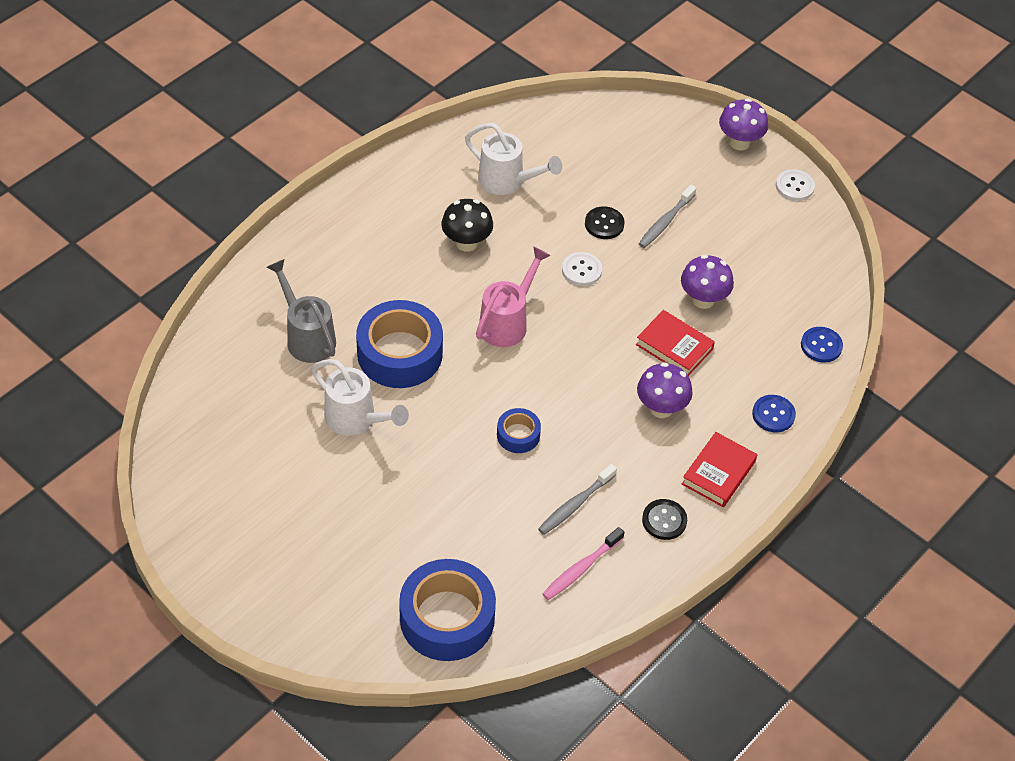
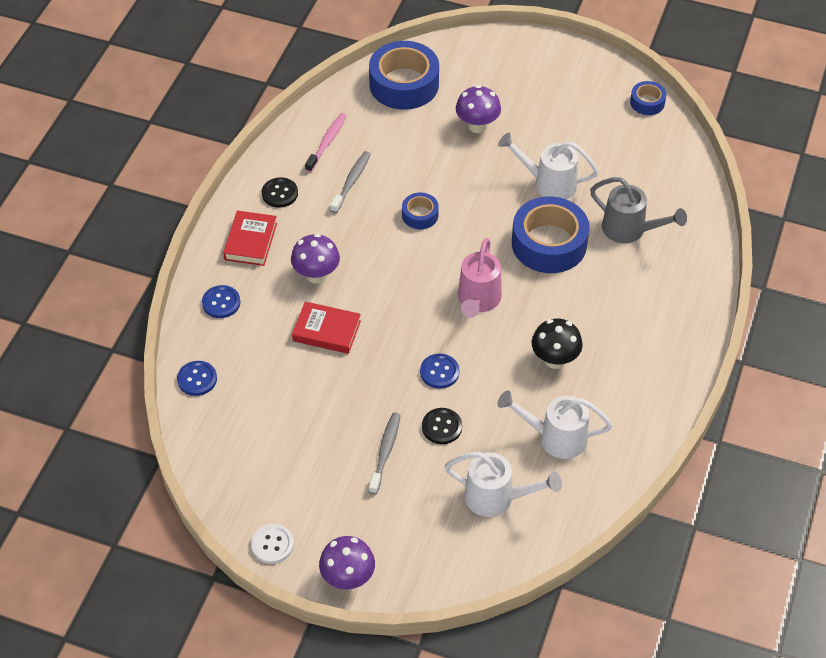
camera: 160 degrees right, 0 degrees up
white button [562,252,602,286] -> blue button [420,354,459,389]
purple mushroom [681,255,734,309] -> purple mushroom moved to [456,85,501,133]
none -> white watering can [445,452,562,517]
none -> blue tape [630,81,666,115]

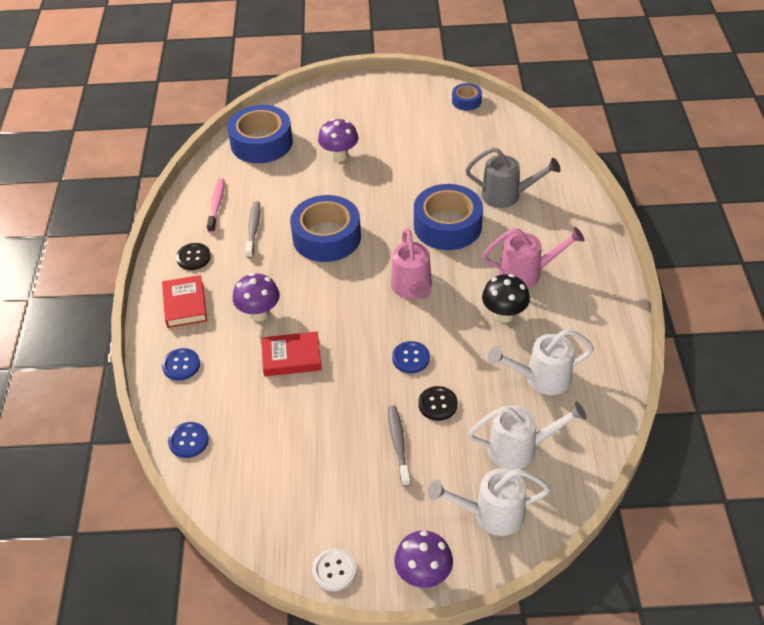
camera: 20 degrees left, 5 degrees down
blue tape [402,192,439,229] -> blue tape [290,195,361,262], size x2.03
white watering can [498,133,599,200] -> white watering can moved to [428,468,550,536]
none -> pink watering can [483,227,585,288]

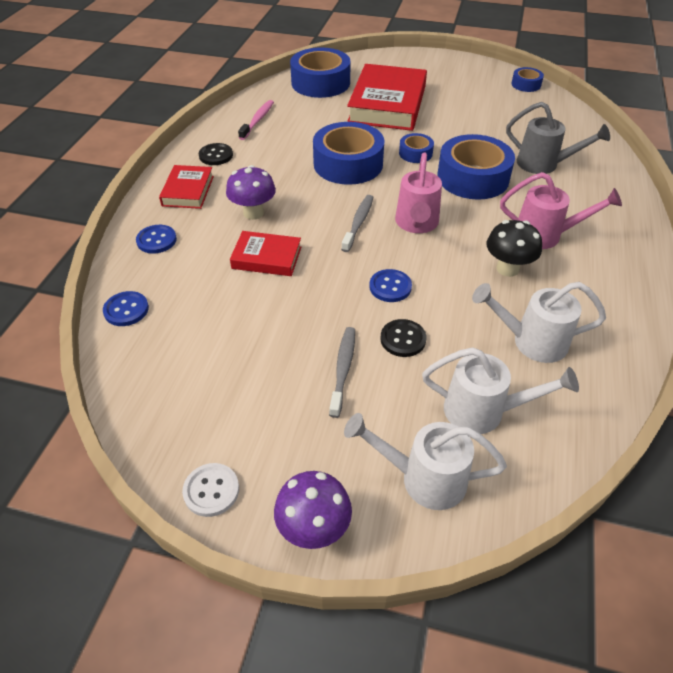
camera: 15 degrees right, 0 degrees up
grey toothbrush [245,201,260,258] -> grey toothbrush moved to [341,195,374,252]
purple mushroom [318,119,358,162] -> red book [347,64,427,131]
none -> blue tape [399,133,434,163]

